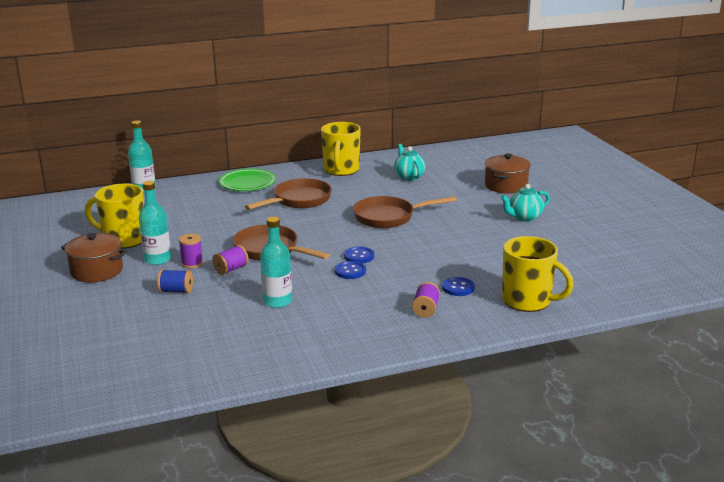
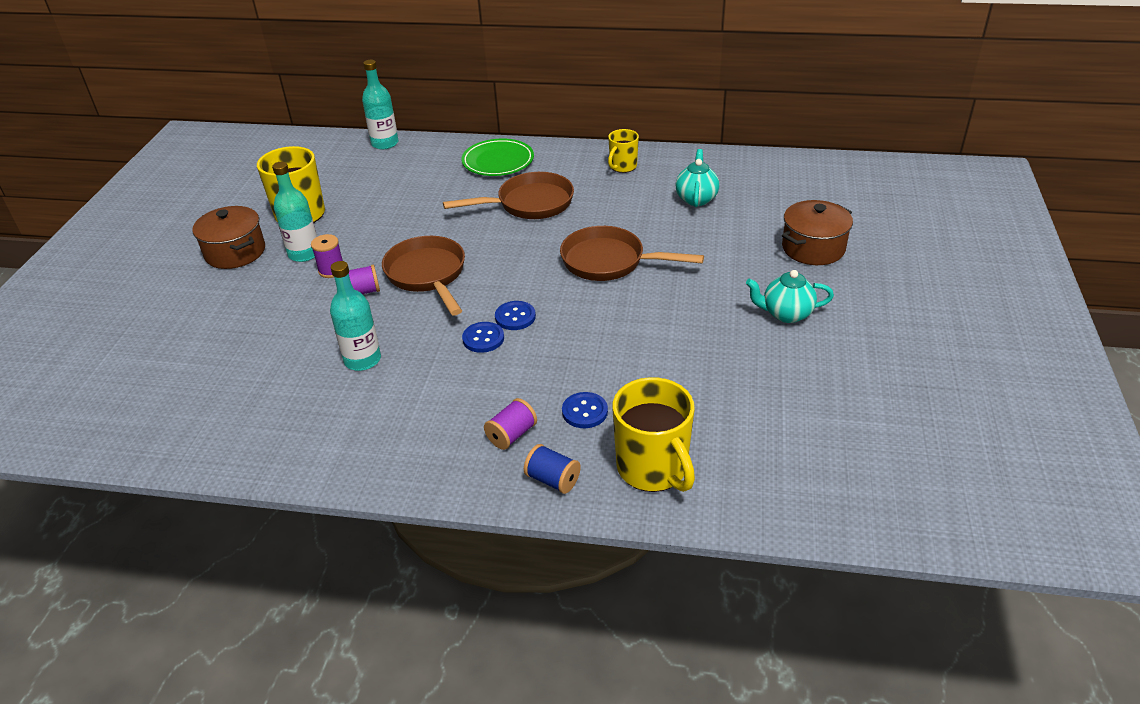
camera: 30 degrees right, 15 degrees up
blue spool [157,269,193,293] -> blue spool moved to [524,444,581,494]
yellow mug [321,122,361,176] -> yellow mug [608,129,639,173], size x0.57

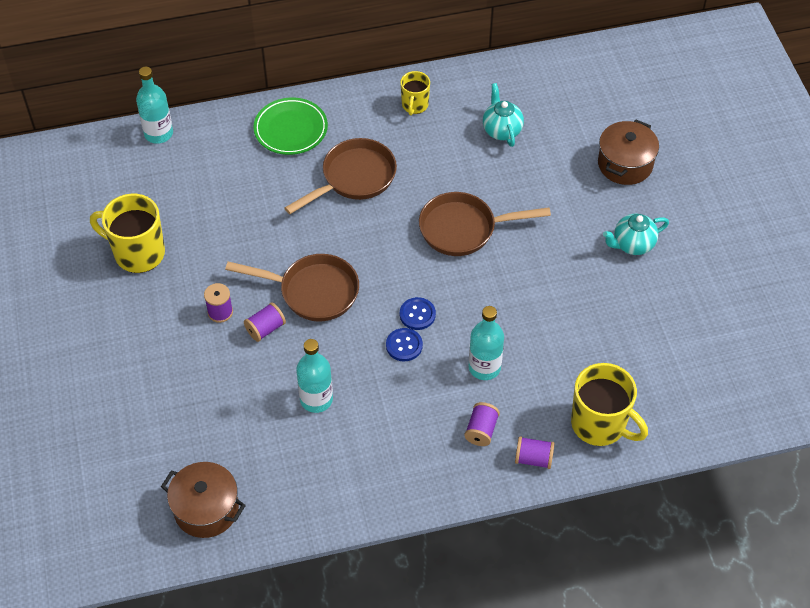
camera: 25 degrees left, 15 degrees up
brown pot [192,206,265,269] -> brown pot moved to [161,462,246,538]
turquoise bottle [272,162,317,262] -> turquoise bottle moved to [469,306,504,380]
brown pan [382,236,465,315] -> brown pan turned 150 degrees clockwise [225,254,359,322]
blue spool [524,444,581,494] -> purple spool [515,437,555,469]
blue button [562,392,608,428] -> none

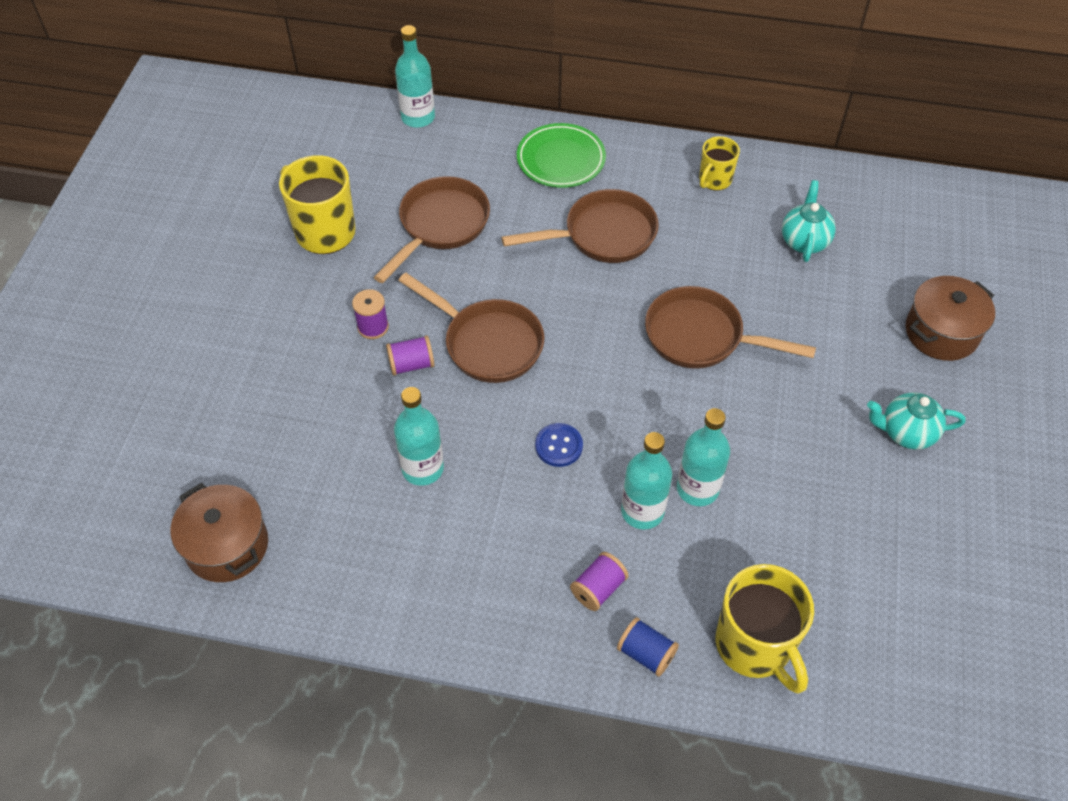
camera: 25 degrees right, 0 degrees up
blue button [400,297,436,330] -> none
purple spool [515,437,555,469] -> blue spool [617,617,679,677]
none -> brown pan [374,176,490,283]
none -> turquoise bottle [677,408,730,506]

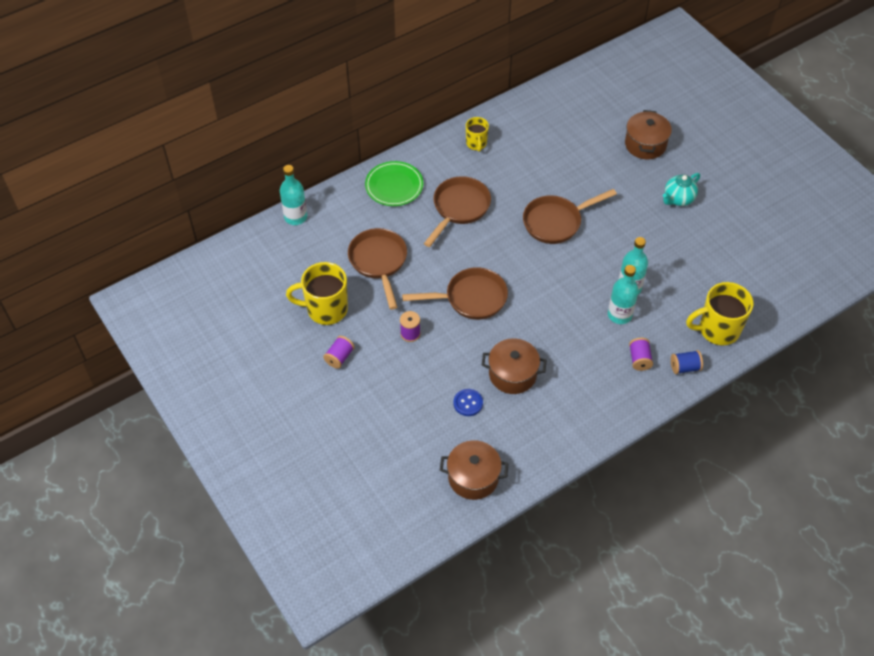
camera: 45 degrees left, 0 degrees up
purple spool [386,335,434,376] -> purple spool moved to [323,336,355,369]
turquoise bottle [394,387,444,486] -> brown pot [482,338,547,394]
blue button [535,423,583,467] -> blue button moved to [454,389,483,416]
yellow mug [716,564,814,694] -> yellow mug turned 150 degrees clockwise [686,282,753,346]
turquoise teapot [782,180,836,262] -> none

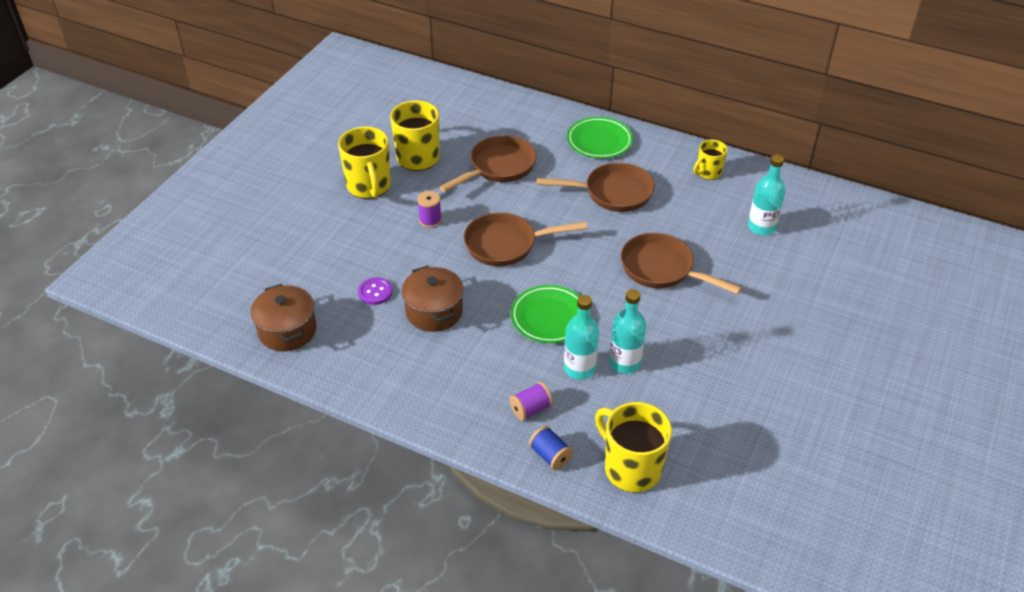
camera: 60 degrees right, 10 degrees down
turquoise bottle [280,165,307,225] -> turquoise bottle moved to [748,154,785,236]
purple spool [323,336,355,369] -> yellow mug [338,127,391,199]
brown pan [402,267,508,320] -> brown pan turned 120 degrees clockwise [464,212,587,266]
blue button [454,389,483,416] -> purple button [358,277,393,305]
brown pot [625,110,672,159] -> none
turquoise teapot [663,173,700,206] -> none
none -> green plate [511,285,580,343]

